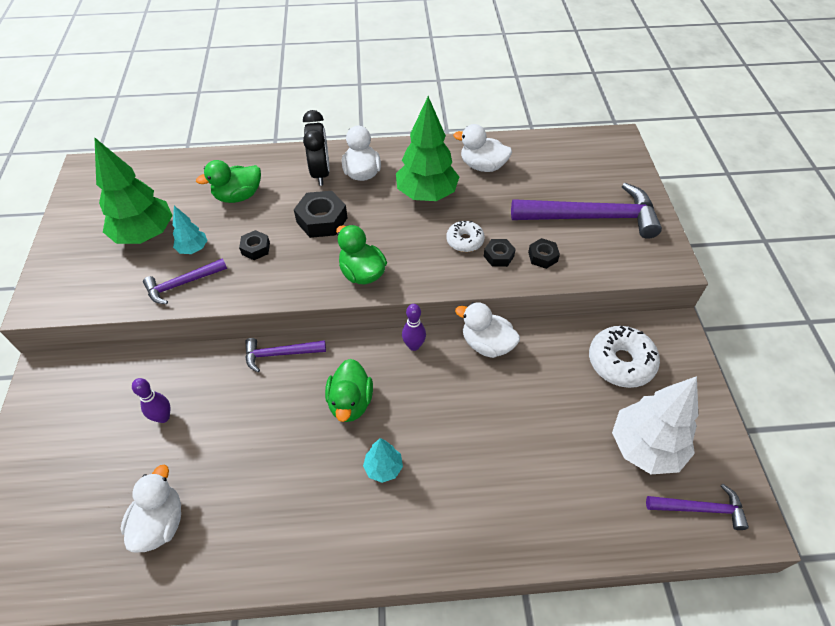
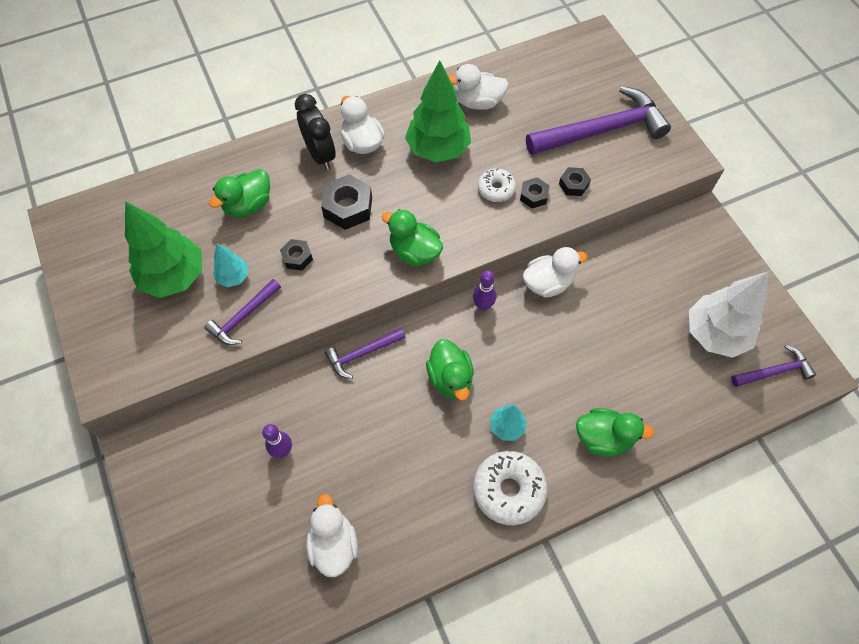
camera: 20 degrees left, 10 degrees up
white duck [455,302,520,358] -> white duck turned 150 degrees clockwise [523,247,588,298]
white donut [589,326,660,388] -> white donut moved to [473,451,547,525]
none -> green duck [576,408,654,456]

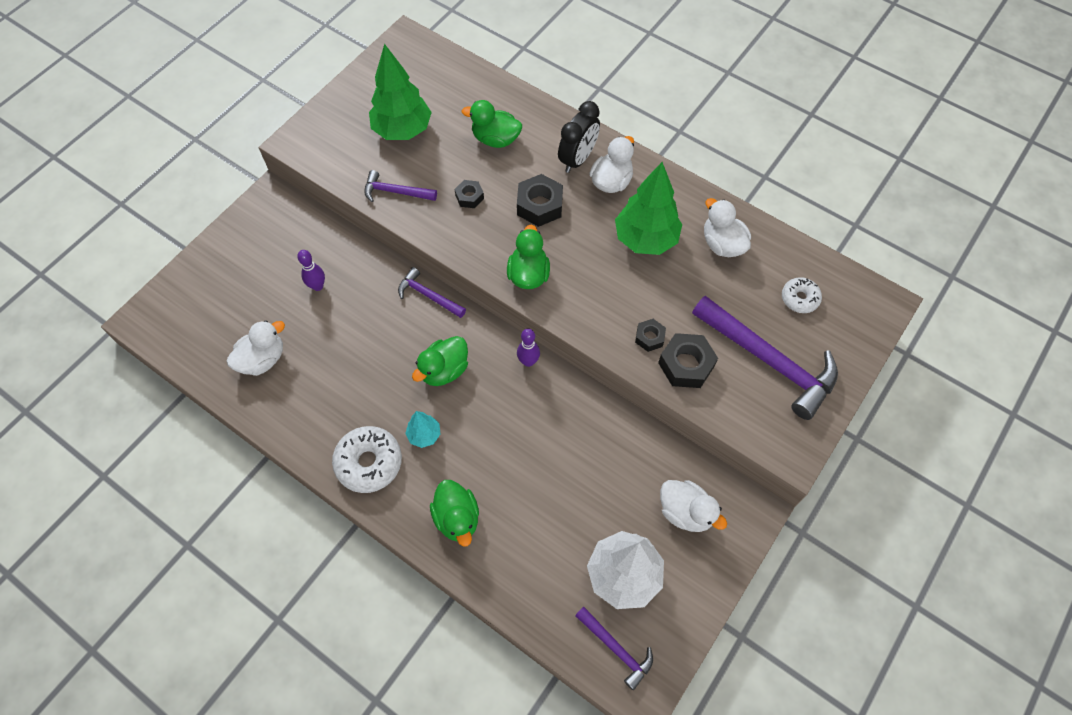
camera: 60 degrees right, 0 degrees up
turquoise tree [213,243,248,287] -> none
white donut [478,168,516,202] -> white donut moved to [782,277,822,313]
white duck [523,247,588,298] -> white duck moved to [660,480,727,532]
black nut [559,167,591,196] -> black nut [658,333,718,388], size x1.73

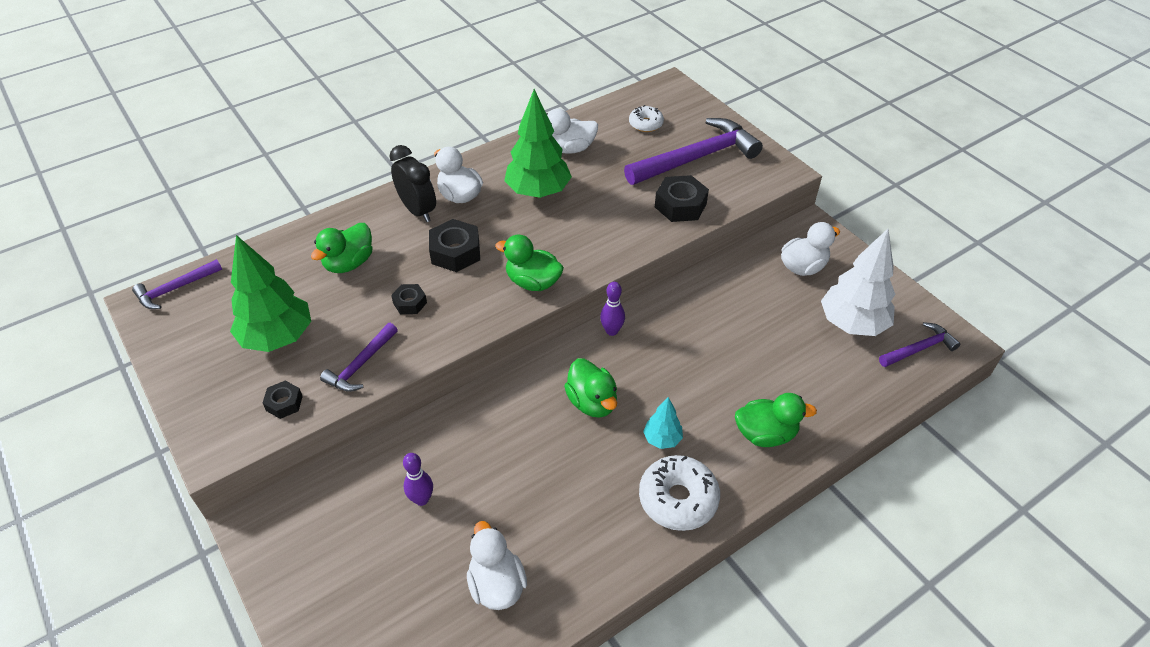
camera: 70 degrees left, 15 degrees down
purple hammer [398,267,466,318] -> purple hammer moved to [132,259,222,309]
black nut [635,319,666,352] -> black nut moved to [263,380,303,419]

